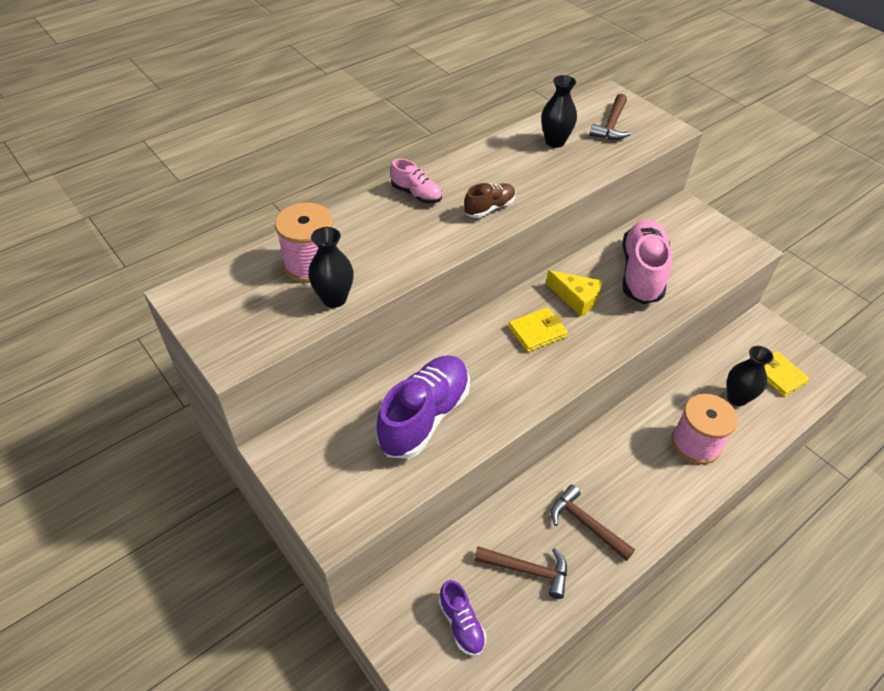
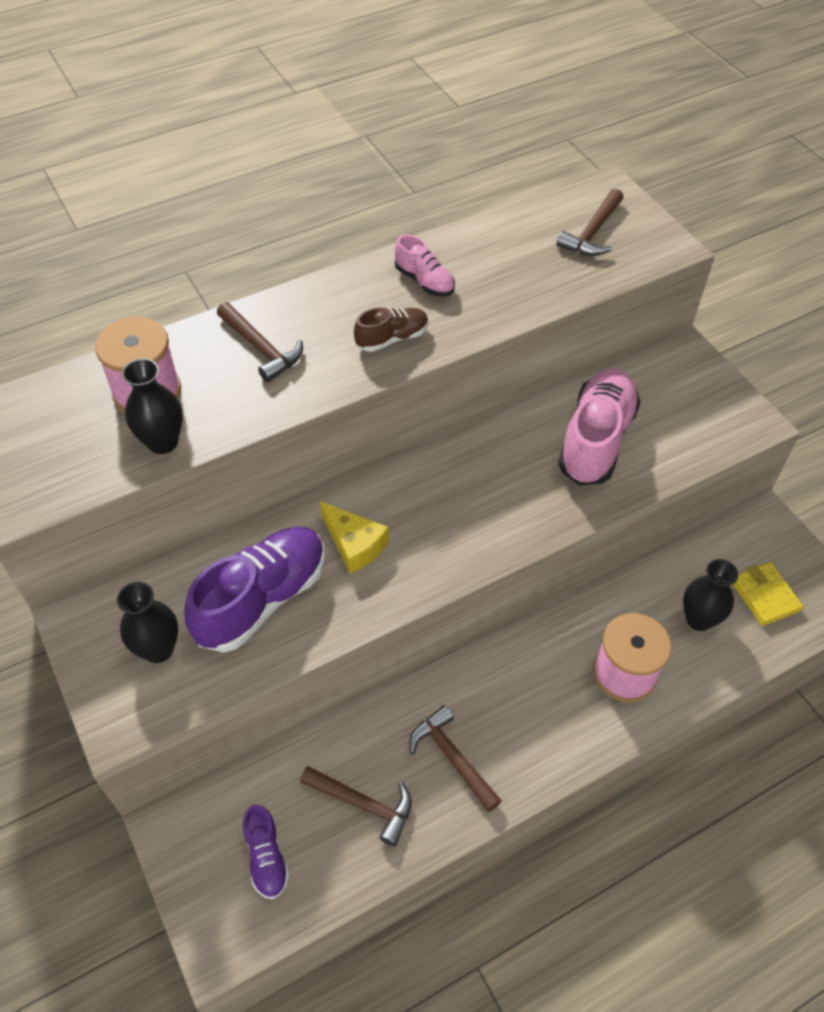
camera: 10 degrees right, 5 degrees up
pink shoe [390,159,442,203] -> pink shoe moved to [395,234,455,296]
yellow wallet [508,307,568,352] -> none
black vase [541,75,577,148] -> black vase moved to [117,582,178,663]
yellow cheese [546,270,603,317] -> yellow cheese moved to [320,501,389,574]
none -> brown hammer [217,302,303,382]

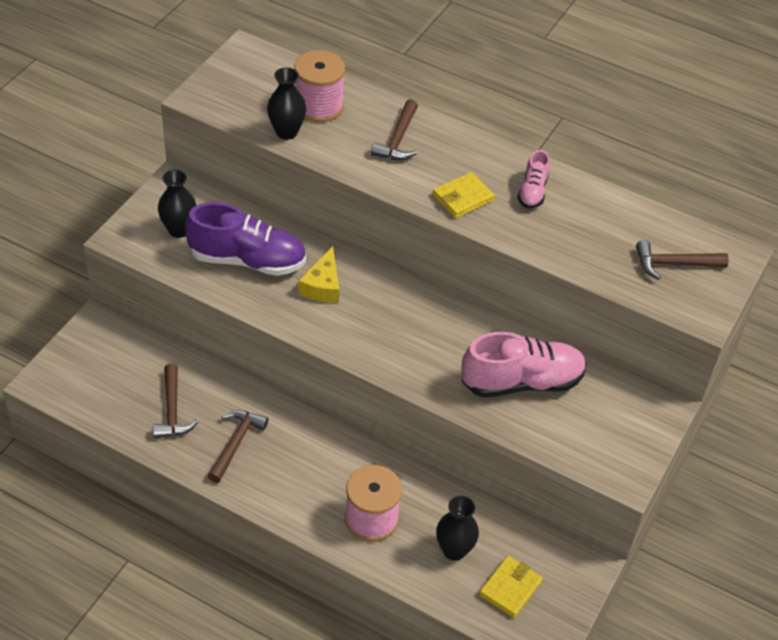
camera: 55 degrees right, 5 degrees down
purple shoe [243,804,290,899] -> none
brown shoe [354,307,428,352] -> yellow wallet [433,172,495,218]

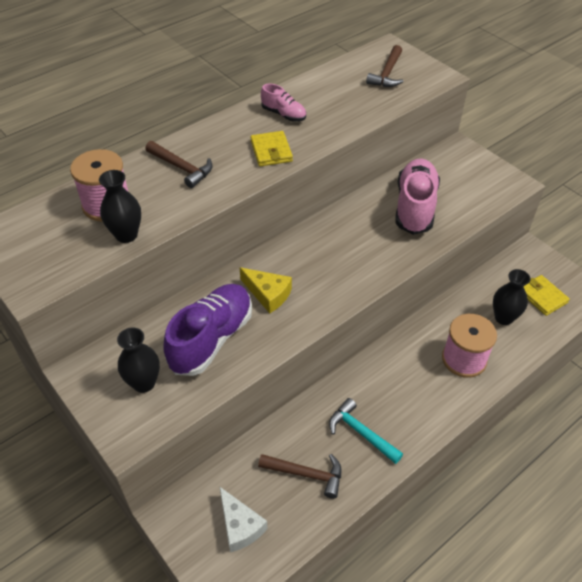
camera: 65 degrees left, 0 degrees up
brown hammer [208,410,268,483] -> turquoise hammer [329,398,403,464]
none -> white cheese [219,486,268,552]

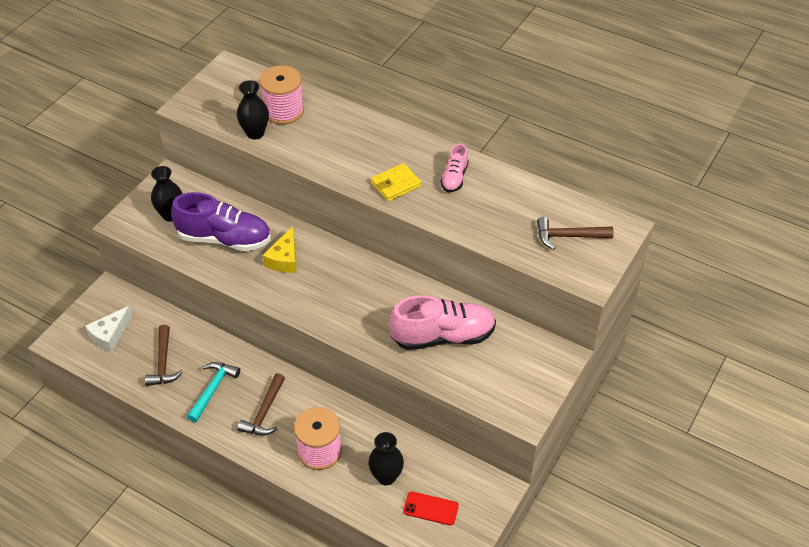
camera: 70 degrees right, 0 degrees up
brown hammer [145,141,213,188] -> brown hammer moved to [237,373,285,436]
yellow wallet [524,275,570,316] -> red phone [403,492,459,525]

